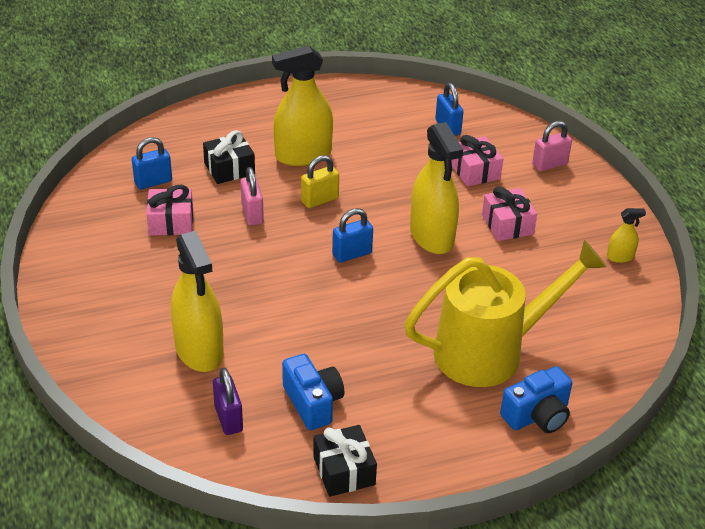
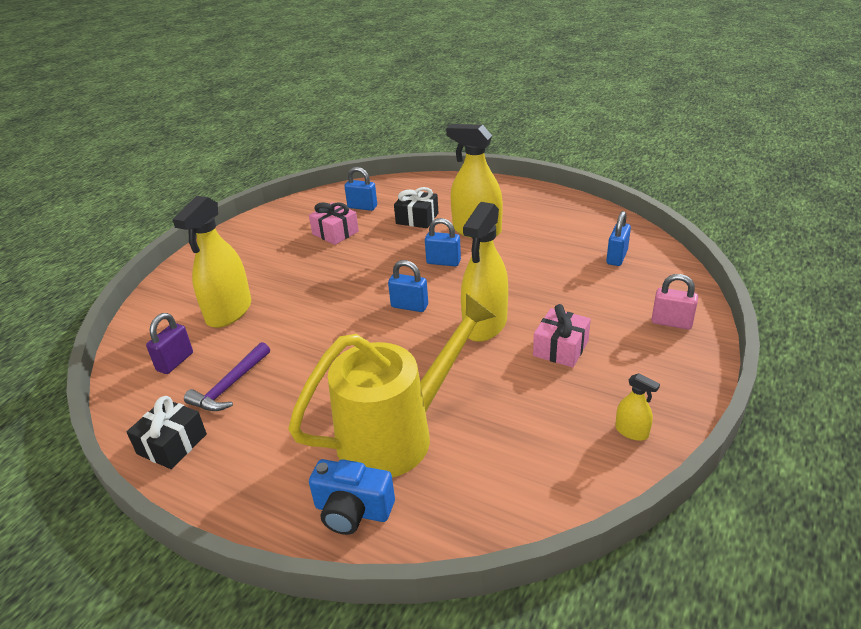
camera: 50 degrees right, 5 degrees down
pink padlock [240,167,264,225] -> none
blue camera [282,354,344,430] -> purple hammer [184,342,270,411]
yellow padlock [301,155,339,208] -> blue padlock [425,218,461,267]
yellow watering can [404,240,607,387] -> yellow watering can turned 60 degrees counterclockwise [288,294,497,478]
pink gift [451,135,503,187] -> none

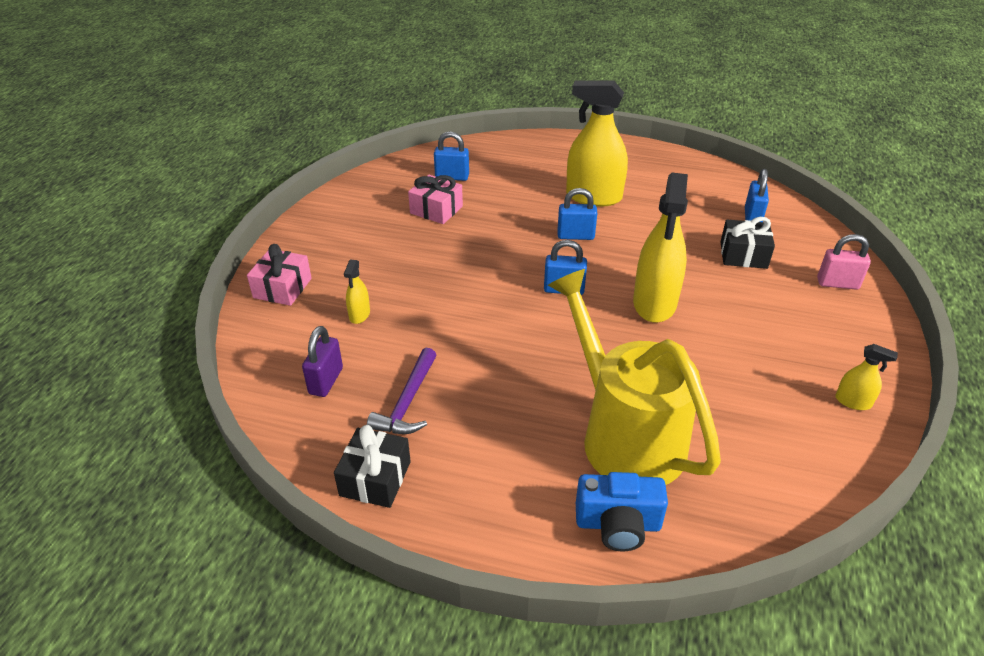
camera: 15 degrees left, 5 degrees up
yellow spray bottle [172,196,251,328] -> yellow spray bottle [344,259,370,324], size x0.45
yellow watering can [288,294,497,478] -> yellow watering can turned 75 degrees counterclockwise [548,269,721,485]
black gift [394,187,439,228] -> black gift moved to [720,217,775,269]
pink gift [533,304,591,367] -> pink gift moved to [247,244,312,306]

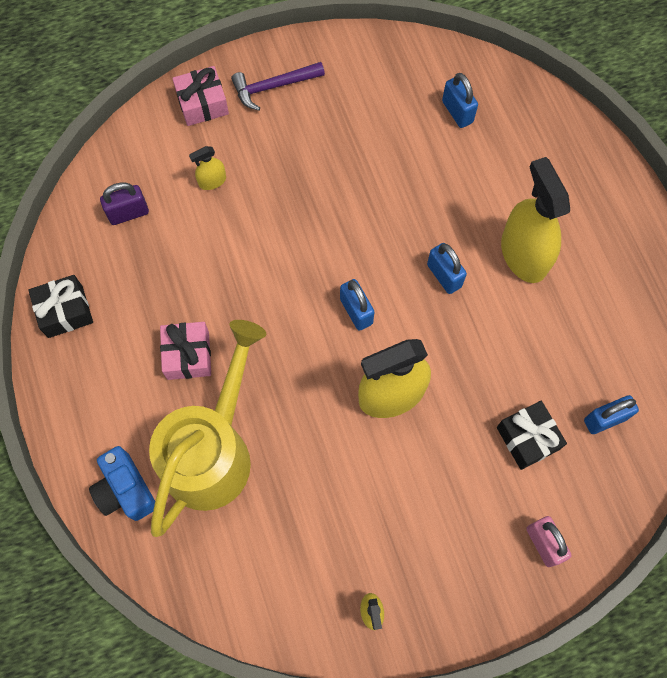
camera: 55 degrees right, 30 degrees up
purple hammer [367,348,437,434] -> purple hammer moved to [231,62,325,111]
pink gift [408,175,463,224] -> pink gift moved to [160,322,211,380]

